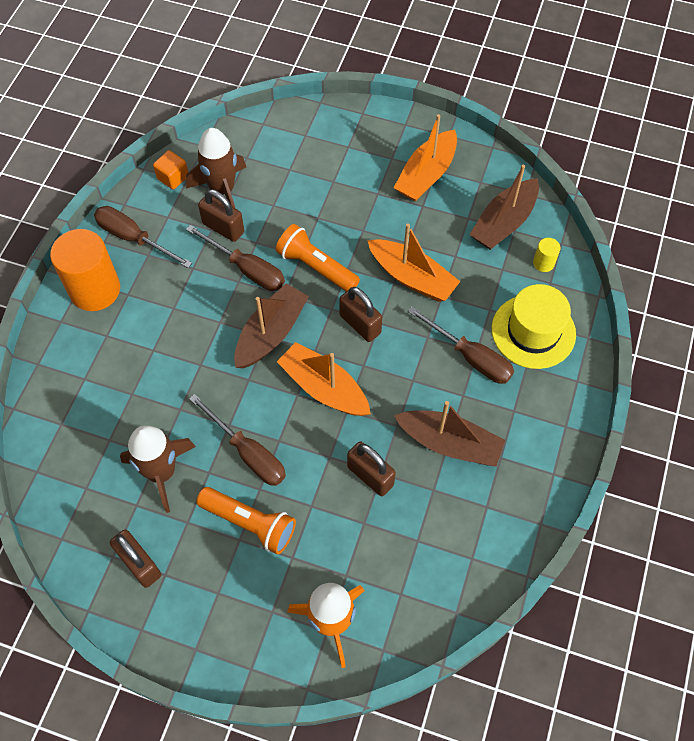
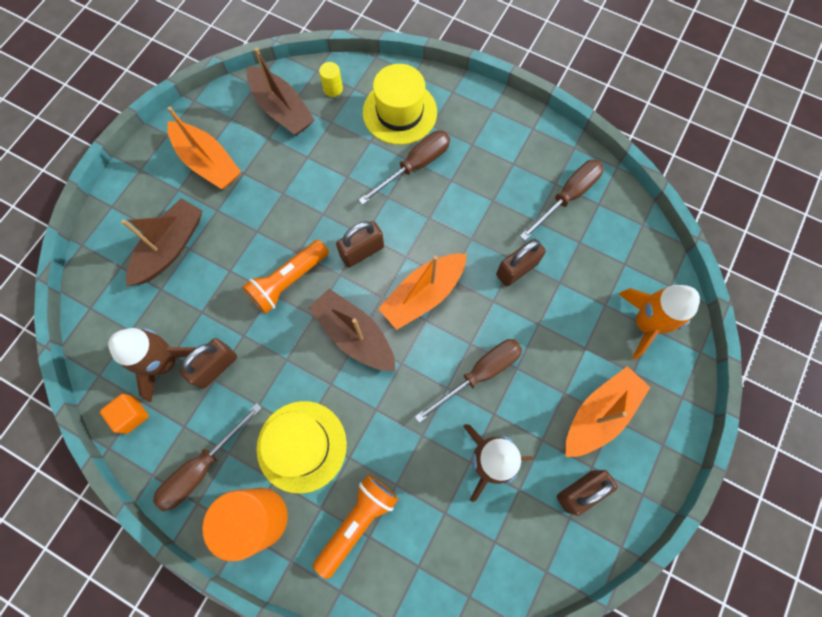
camera: 80 degrees left, 10 degrees up
brown screwdriver [186,225,285,291] -> brown screwdriver moved to [520,160,604,241]
orange flashlight [196,487,296,554] -> orange flashlight moved to [313,475,398,579]
orange boat [367,224,460,302] -> orange boat moved to [565,366,651,457]
brown boat [394,401,505,467] -> brown boat moved to [121,198,202,286]
none -> yellow hat [257,401,347,494]

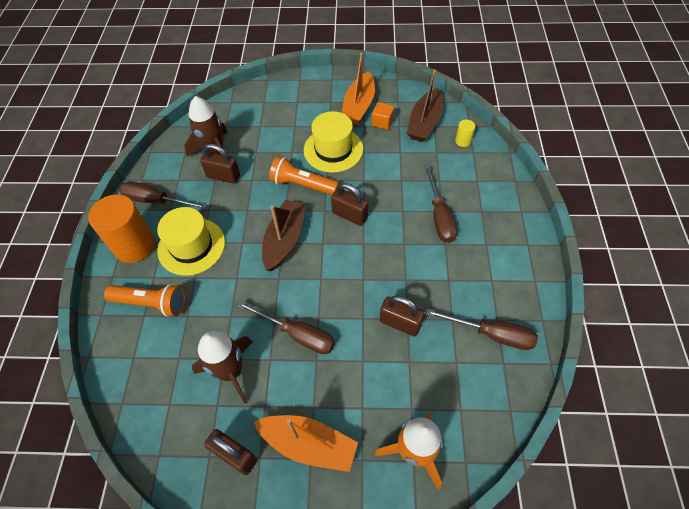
camera: 65 degrees right, 15 degrees down
orange cube [100,394,149,434] -> orange cube moved to [372,102,395,130]
brown boat [121,198,202,286] -> none
brown screwdriver [358,130,450,205] -> brown screwdriver turned 60 degrees clockwise [424,165,457,243]
yellow hat [363,64,437,145] -> yellow hat moved to [304,111,363,173]
orange boat [378,254,467,330] -> none

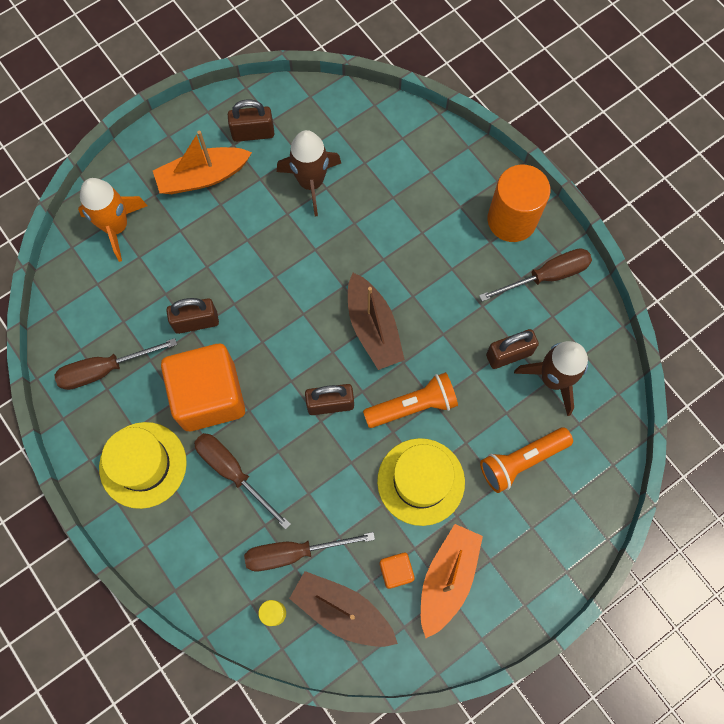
camera: 140 degrees right, 15 degrees up
orange flashlight [104,284,186,317] -> orange flashlight moved to [480,428,573,493]
yellow hat [157,207,225,276] -> yellow hat moved to [99,422,187,509]
brown screwdriver [236,300,335,354] -> brown screwdriver moved to [244,532,375,571]
orange boat [342,53,375,125] -> orange boat turned 45 degrees clockwise [421,524,483,638]
brown boat [407,69,443,142] -> brown boat turned 45 degrees counterclockwise [289,571,398,647]
none -> orange cube [161,344,245,431]

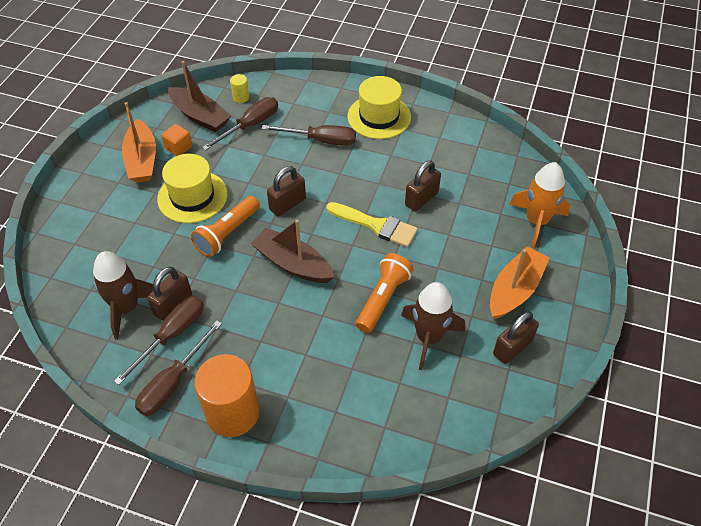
camera: 145 degrees right, 20 degrees down
brown screwdriver [55,338,177,390] -> brown screwdriver moved to [114,296,204,385]
orange cube [161,344,245,431] -> none
brown boat [289,571,398,647] -> brown boat turned 45 degrees clockwise [168,61,231,133]
orange flashlight [480,428,573,493] -> orange flashlight moved to [356,253,413,333]
none -> yellow brush [326,202,418,247]

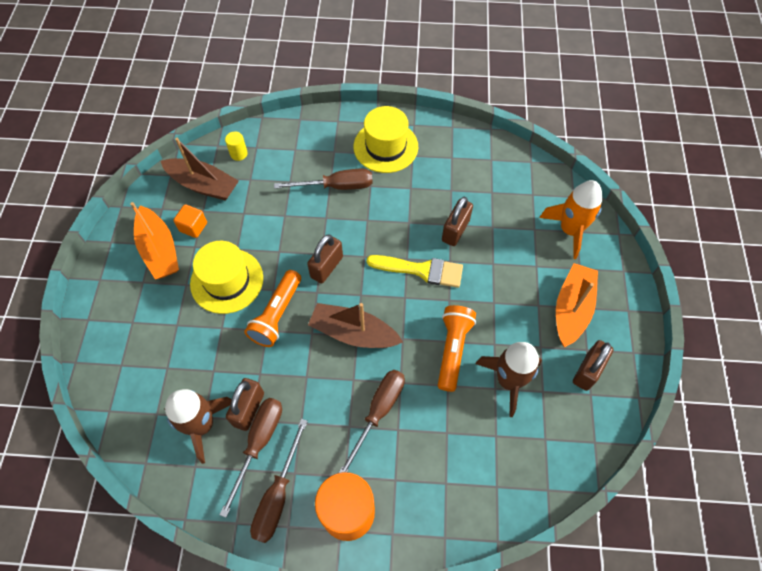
camera: 15 degrees left, 10 degrees up
brown screwdriver [202,97,278,151] -> brown screwdriver moved to [339,370,405,473]

